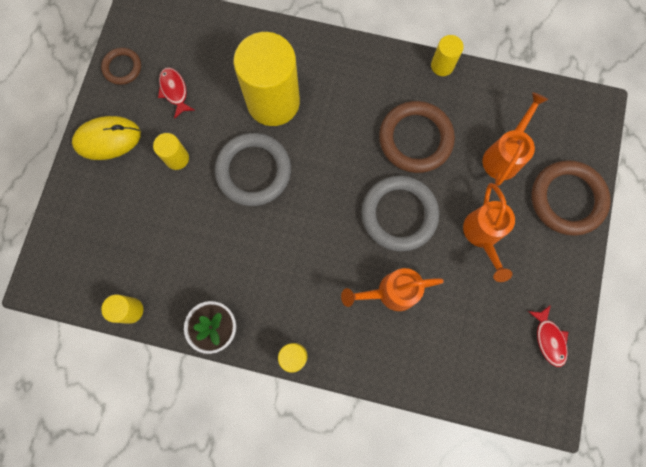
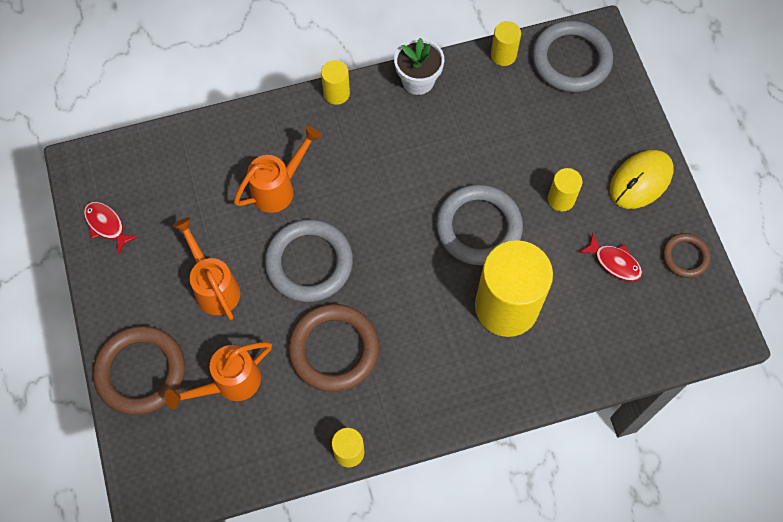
camera: 150 degrees right, 10 degrees down
orange watering can [483,92,548,186] -> orange watering can turned 60 degrees clockwise [165,342,272,410]
none -> grey ring [532,20,613,92]

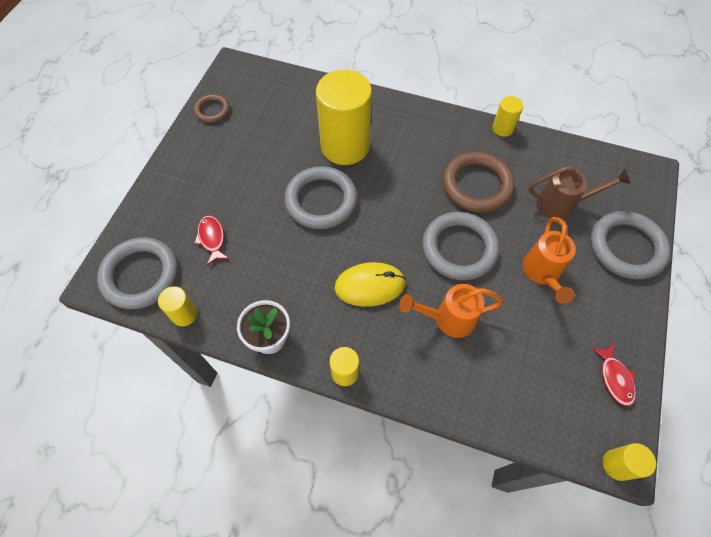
camera: 145 degrees left, 5 degrees down
brown ring [93,326,185,415] -> grey ring [590,211,671,280]
orange watering can [165,342,272,410] -> brown watering can [528,166,631,220]
yellow cylinder [548,168,582,211] -> yellow cylinder moved to [603,443,656,481]
red fish [579,233,642,281] -> red fish moved to [194,216,229,265]
yellow mouse [610,150,674,209] -> yellow mouse moved to [335,262,406,307]

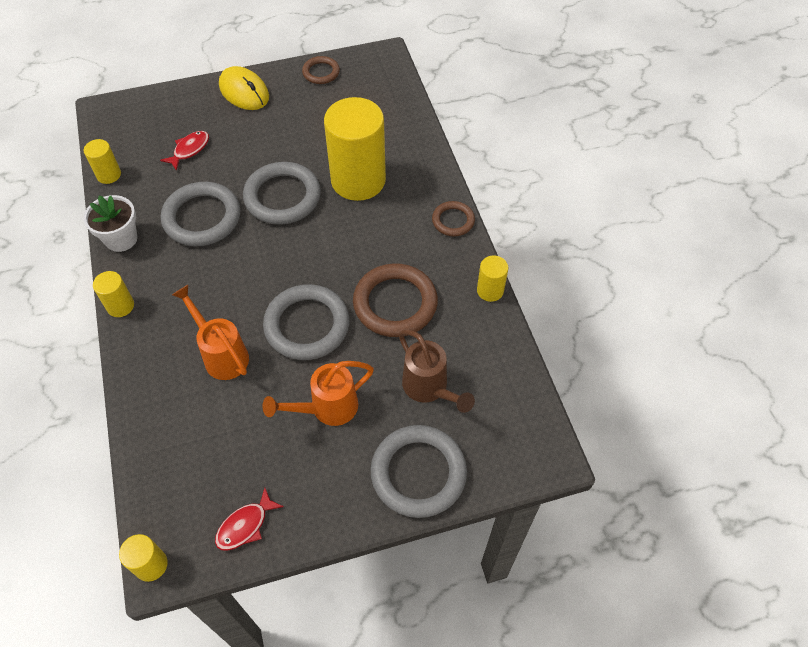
camera: 55 degrees right, 5 degrees down
grey ring [97,237,178,309] -> grey ring moved to [161,182,241,246]
yellow mouse [335,262,406,307] -> yellow mouse moved to [219,66,269,110]
none -> brown ring [432,201,475,236]

